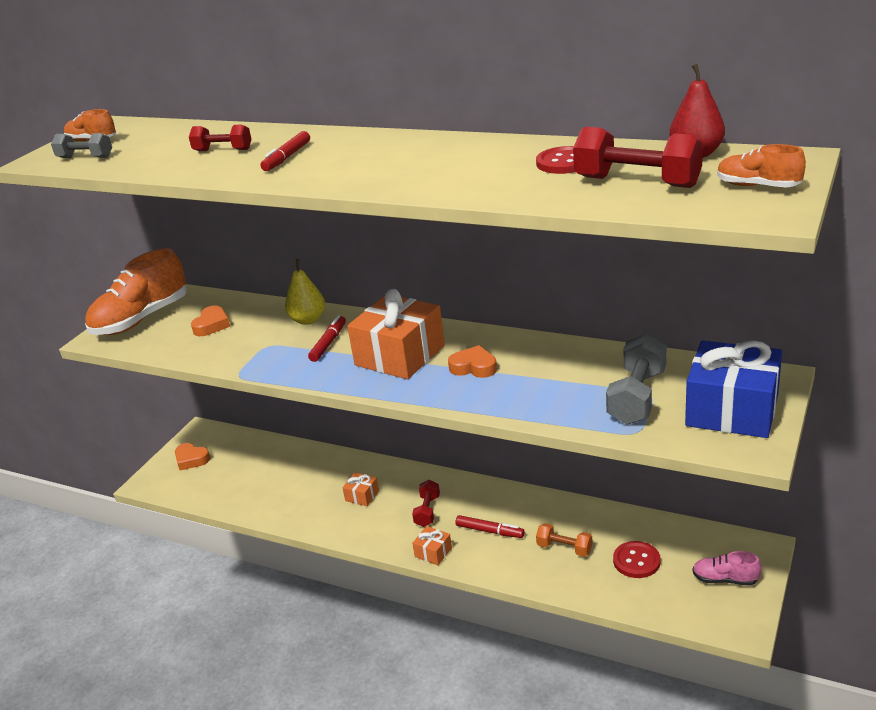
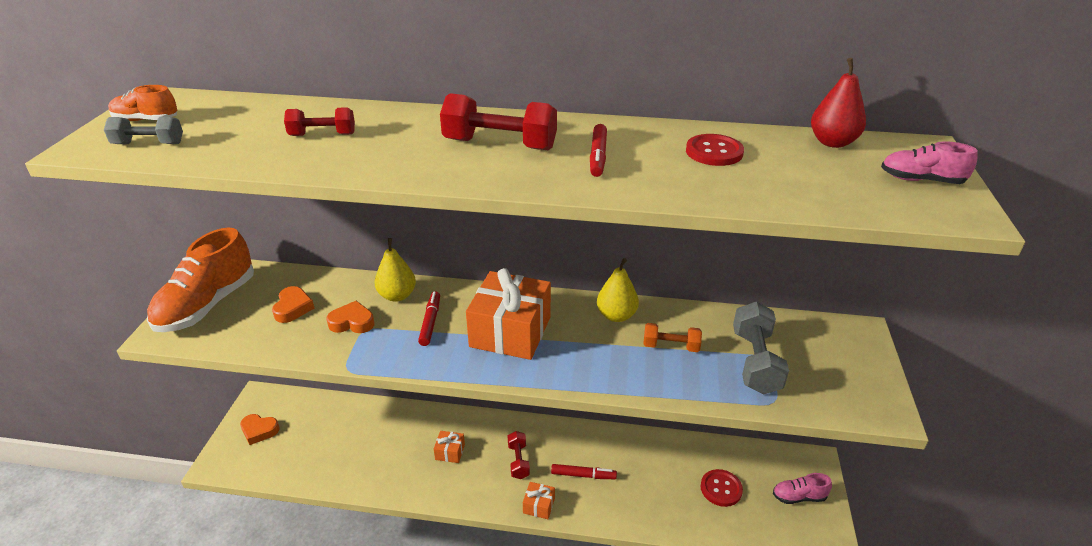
camera: 20 degrees left, 5 degrees up
red marker [260,131,310,171] -> red marker moved to [590,124,607,177]
orange heart [448,345,497,378] -> orange heart moved to [326,301,374,333]
orange dumbbell [536,523,593,557] -> orange dumbbell moved to [643,323,702,352]
red dumbbell [573,127,703,188] -> red dumbbell moved to [440,93,557,150]
blue gift [685,340,782,438] -> none
orange shoe [717,144,806,188] -> pink shoe [881,141,978,184]
none -> yellow pear [597,258,639,322]

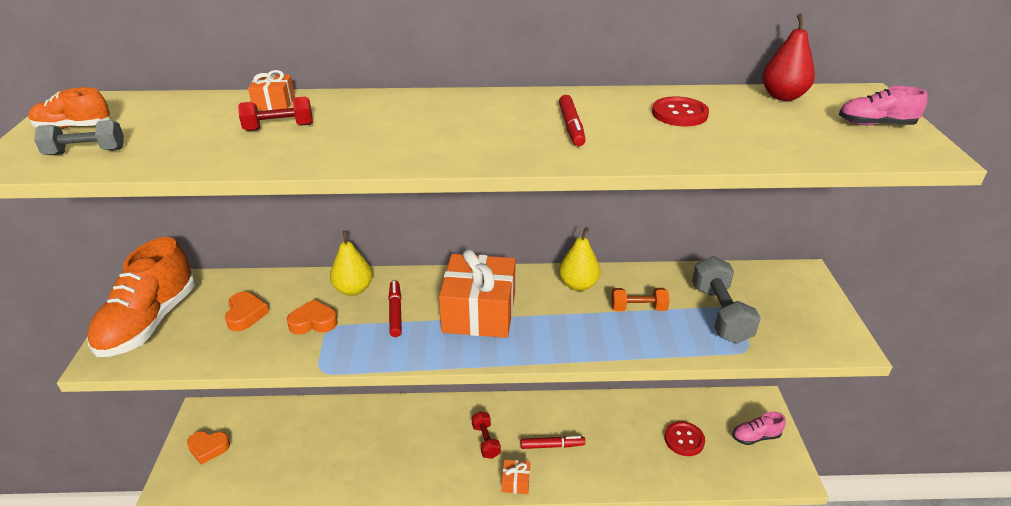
camera: 10 degrees left, 0 degrees up
orange gift [434,431,465,463] -> orange gift moved to [248,70,295,110]
red dumbbell [440,93,557,150] -> none

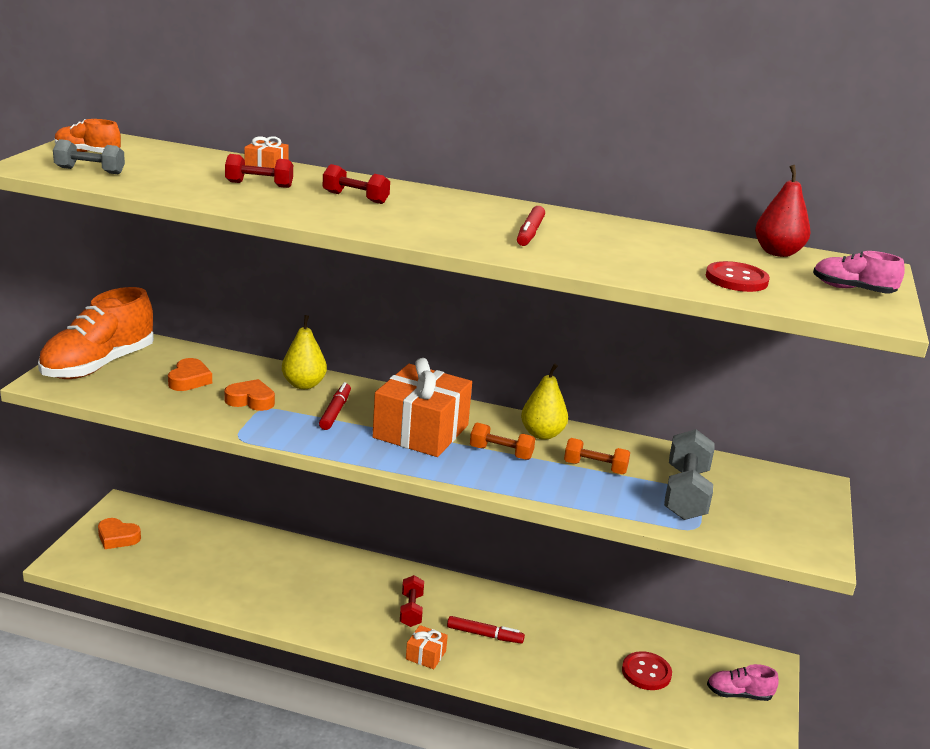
camera: 15 degrees right, 10 degrees down
red button [652,97,709,126] -> red button moved to [706,261,770,292]
none -> red dumbbell [323,164,390,204]
none -> orange dumbbell [470,423,535,460]

